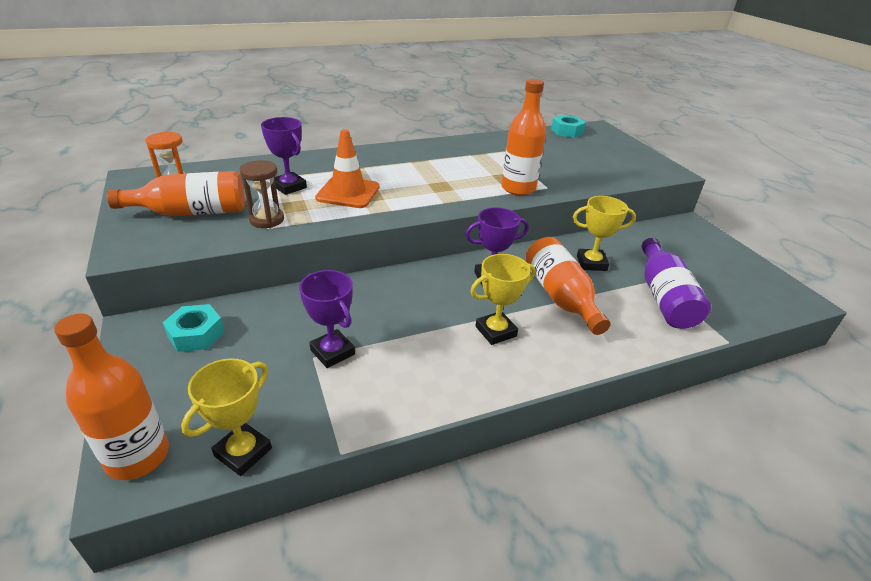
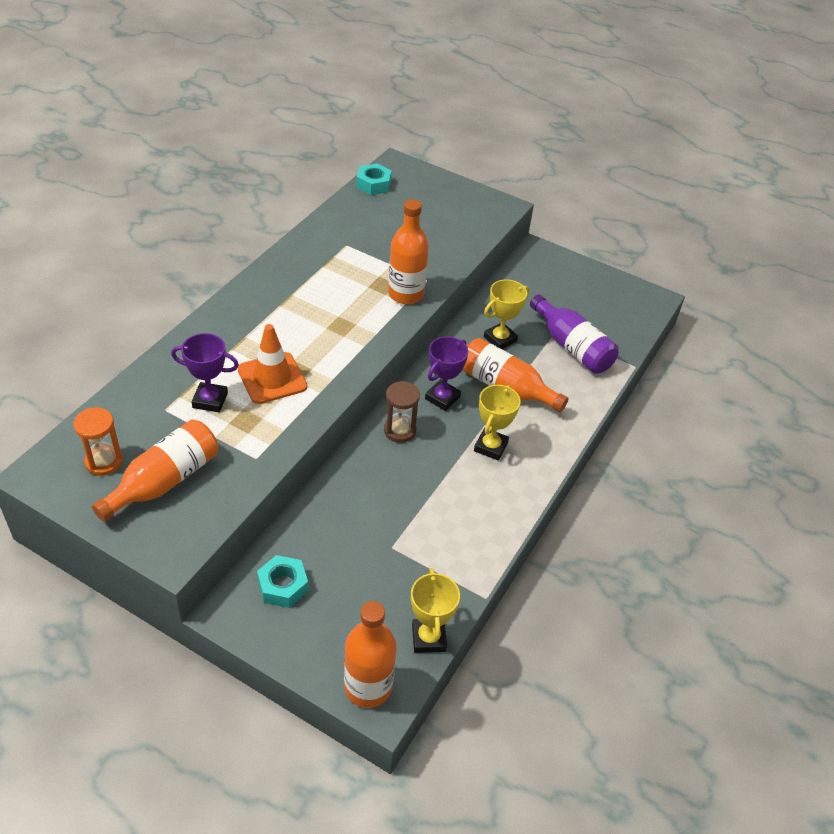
camera: 40 degrees left, 10 degrees up
brown hourglass [239,160,284,228] -> brown hourglass moved to [384,381,420,443]
purple trophy [299,270,355,368] -> none

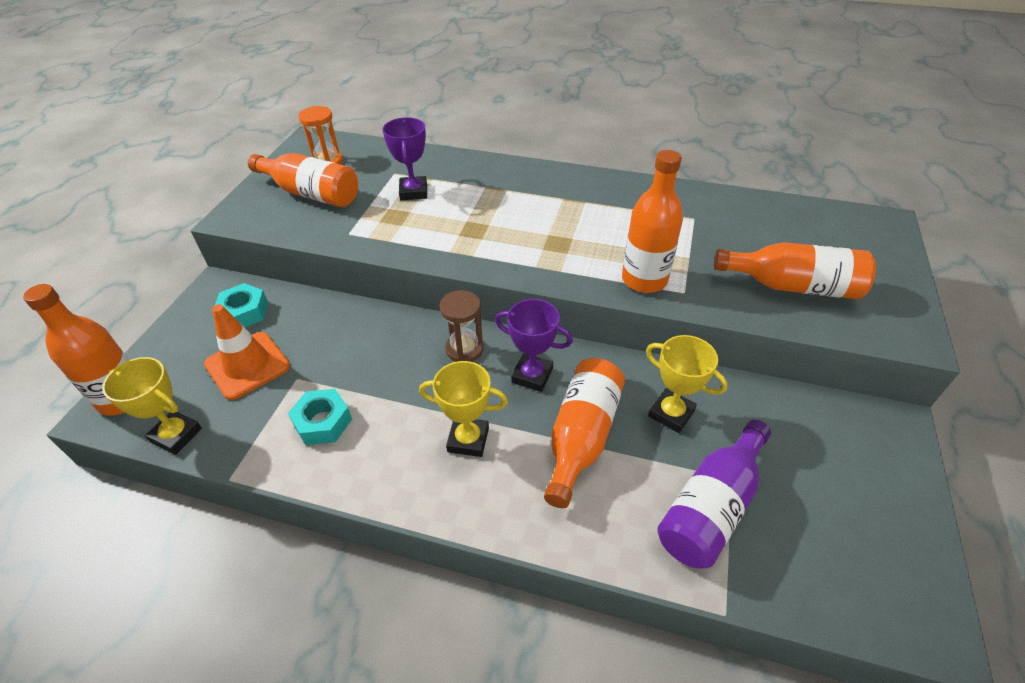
camera: 80 degrees right, 0 degrees up
orange traffic cone [238,324,307,404] -> orange traffic cone moved to [204,304,290,400]
turquoise nut [357,163,392,195] -> turquoise nut moved to [288,389,352,445]
yellow trophy [411,568,460,653] -> yellow trophy turned 45 degrees clockwise [102,357,202,455]
none -> orange bottle [714,242,876,299]

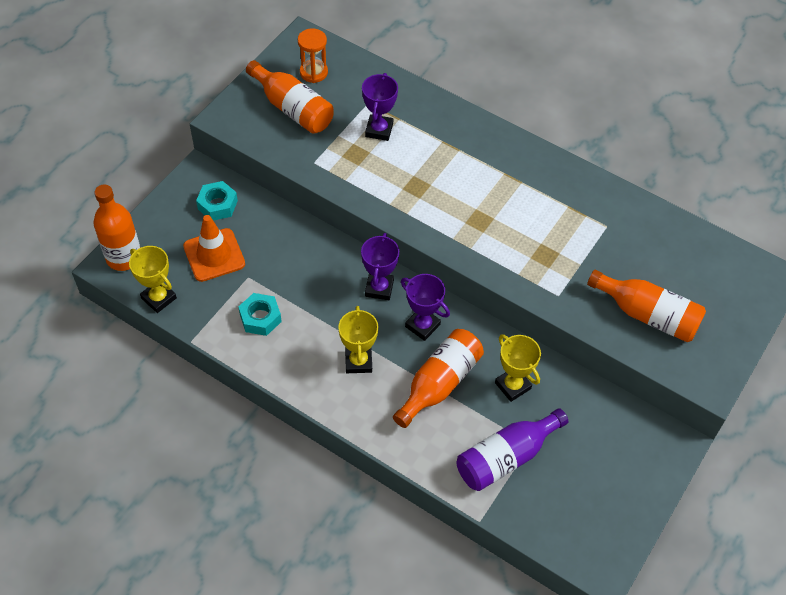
camera: 15 degrees right, 10 degrees up
yellow trophy [419,361,508,457] -> yellow trophy turned 60 degrees clockwise [338,306,378,373]
brown hourglass [440,290,484,362] -> purple trophy [361,233,399,300]
orange bottle [622,150,683,293] -> none

